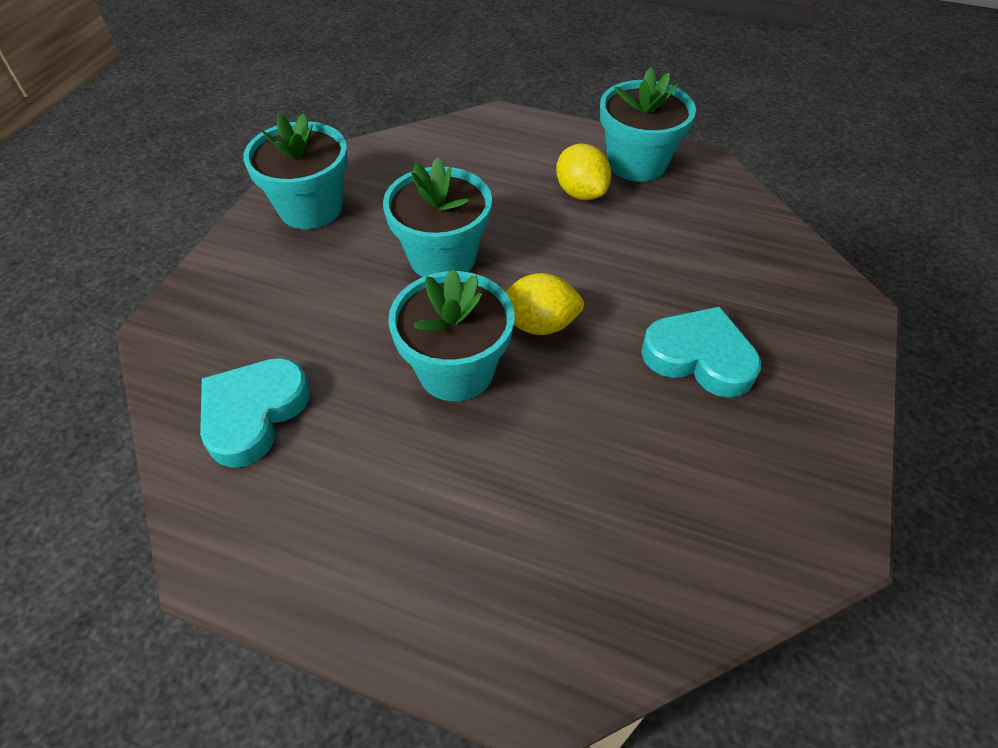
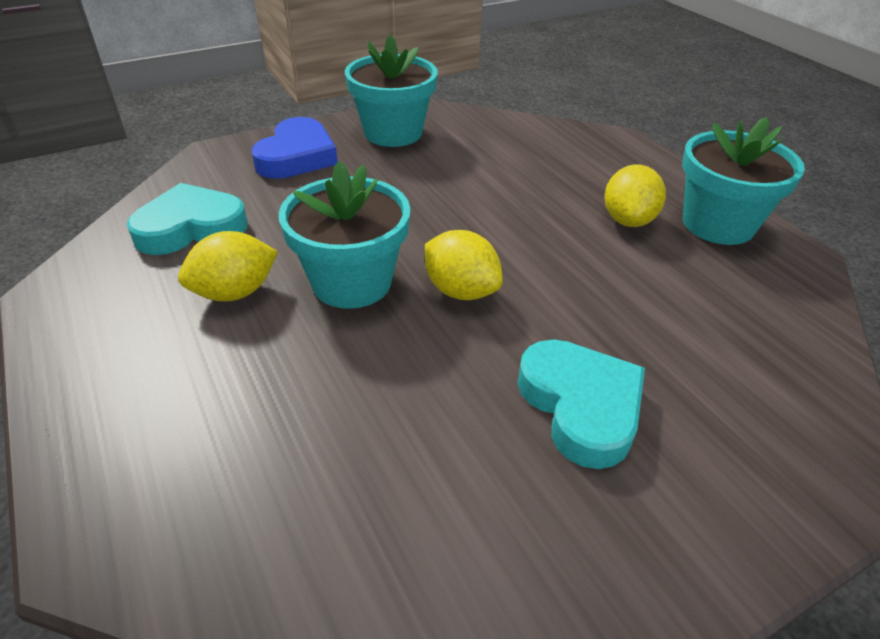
camera: 40 degrees right, 10 degrees down
turquoise flower pot [383,157,492,277] -> none
none -> yellow lemon [178,231,278,301]
none -> blue heart [251,117,337,179]

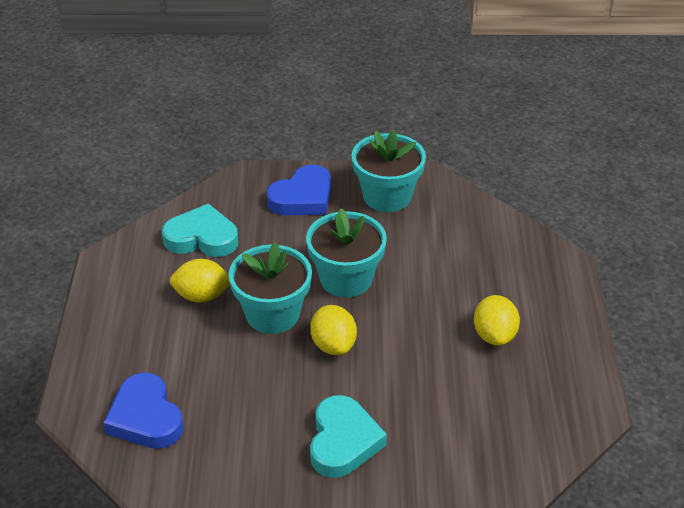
camera: 30 degrees right, 0 degrees up
yellow lemon [604,164,666,227] -> yellow lemon turned 45 degrees counterclockwise [474,295,520,346]
turquoise flower pot [682,117,805,245] -> turquoise flower pot moved to [306,208,387,298]
none -> blue heart [103,373,184,449]

